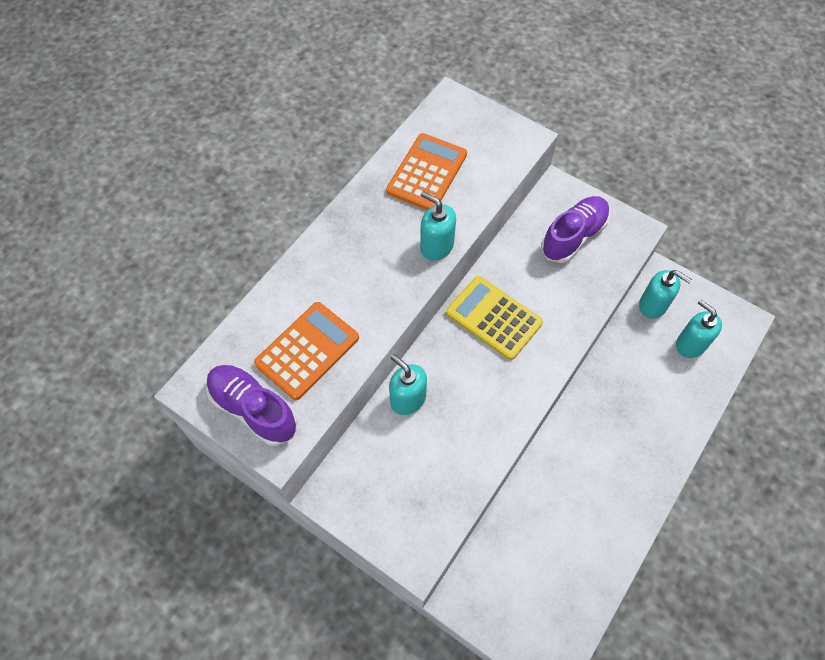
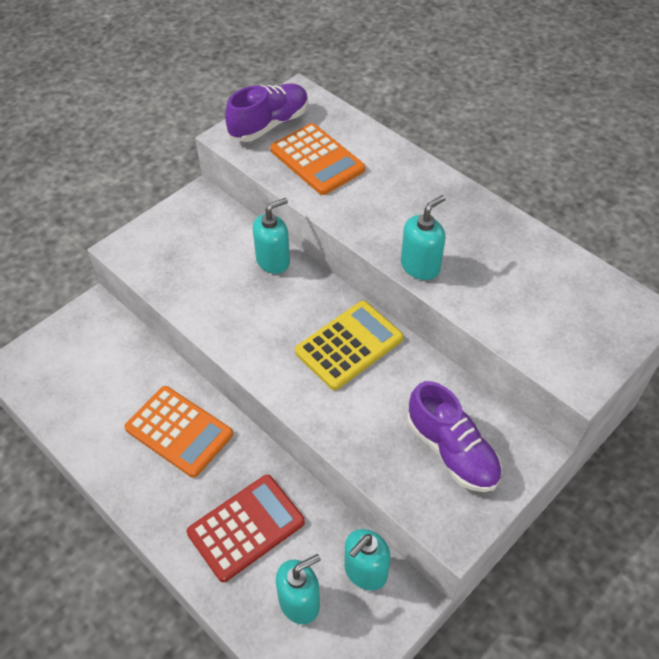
camera: 100 degrees right, 10 degrees down
orange calculator [386,133,467,210] -> orange calculator moved to [124,386,233,478]
none -> red calculator [187,475,305,582]

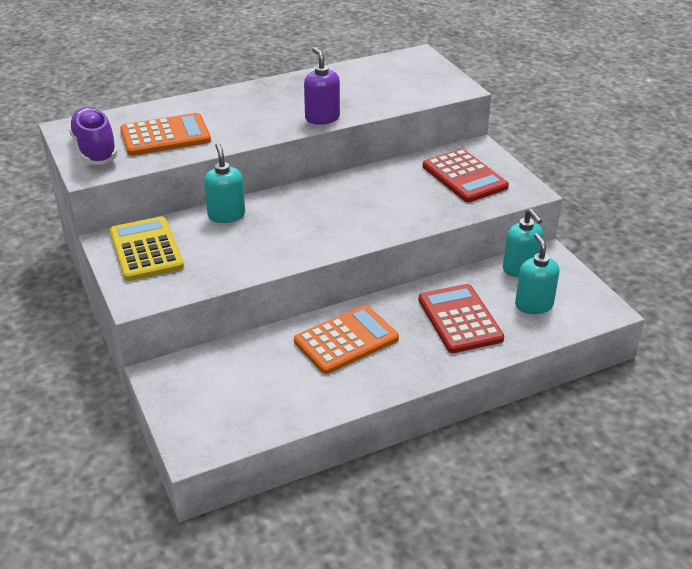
camera: 70 degrees left, 15 degrees down
yellow calculator [295,301,403,390] -> yellow calculator moved to [110,216,184,281]
turquoise soap dispenser [401,195,446,280] -> purple soap dispenser [304,47,340,125]
purple shoe [407,381,502,492] -> red calculator [423,149,509,202]

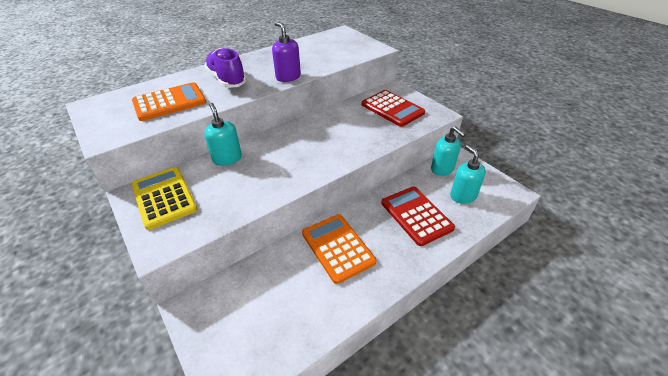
camera: 10 degrees left, 5 degrees up
purple shoe [68,107,118,165] -> purple shoe moved to [204,48,247,88]
orange calculator [294,305,399,374] -> orange calculator turned 75 degrees counterclockwise [302,214,376,284]

